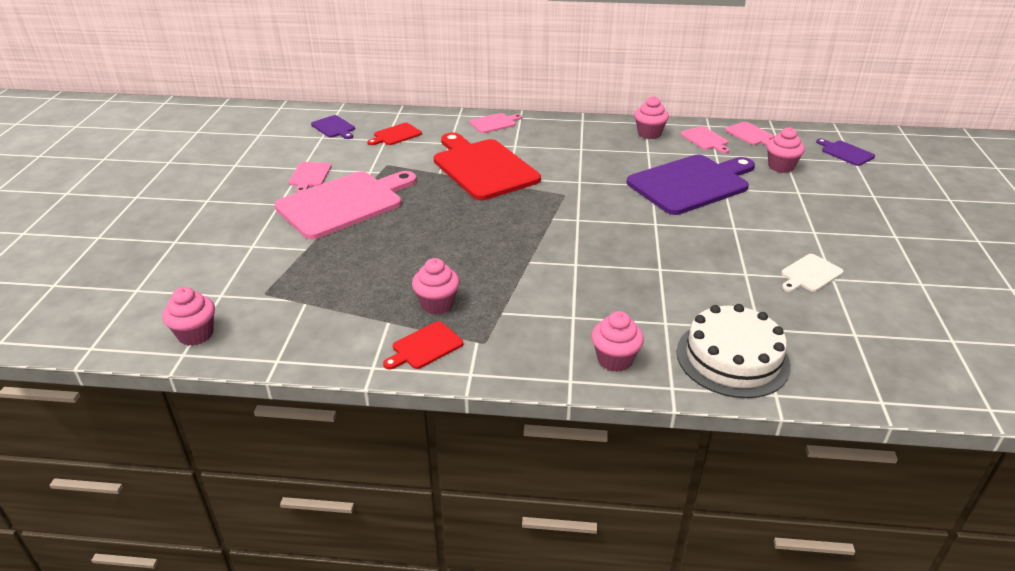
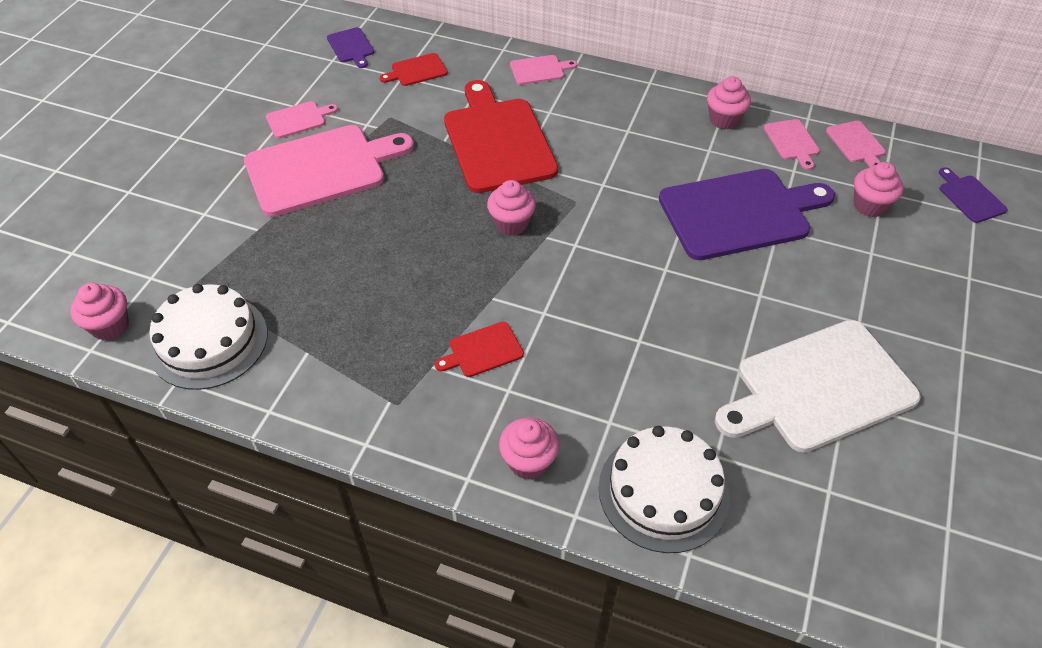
camera: 15 degrees right, 15 degrees up
pink cutting board [288,162,332,193] -> pink cutting board turned 135 degrees counterclockwise [266,101,338,138]
red cutting board [383,321,463,369] -> red cutting board moved to [435,322,524,377]
pink cupcake [412,258,460,314] -> pink cupcake moved to [487,180,536,236]
white cutting board [781,254,844,292] -> white cutting board [715,320,921,453], size x2.26
none -> white cake [149,284,268,390]

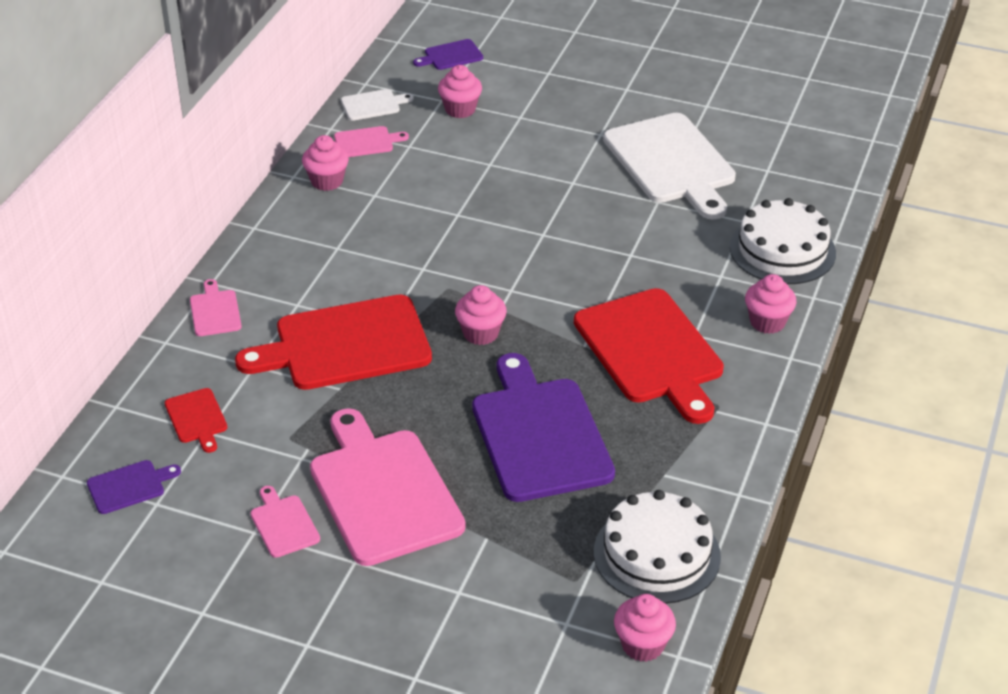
camera: 90 degrees left, 10 degrees down
red cutting board [435,322,524,377] -> red cutting board [574,288,724,424], size x2.26
purple cutting board [659,169,835,260] -> purple cutting board moved to [472,353,615,502]
pink cutting board [826,121,886,167] -> white cutting board [341,89,414,121]

